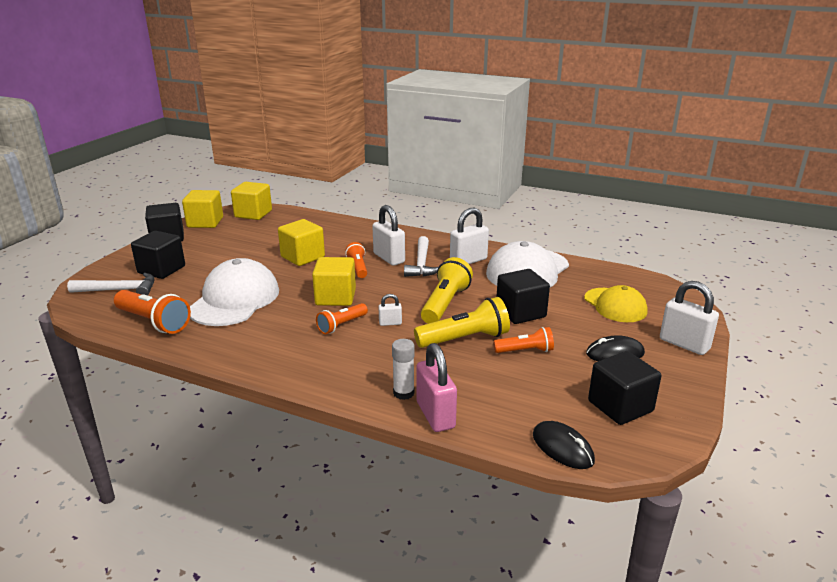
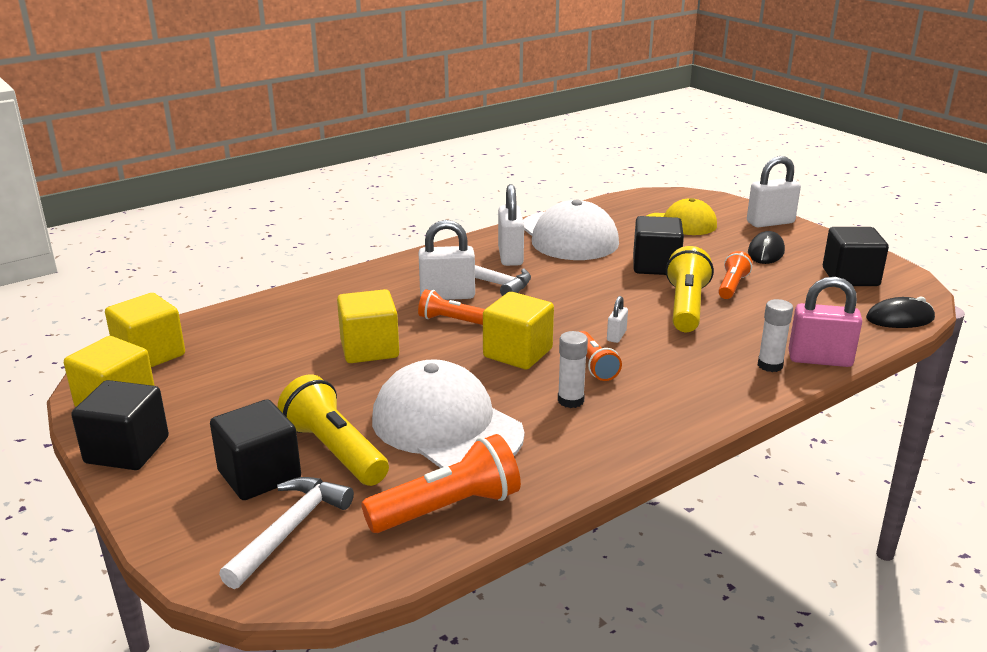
camera: 60 degrees left, 0 degrees up
yellow flashlight [421,257,473,324] -> yellow flashlight moved to [278,374,389,486]
none -> white glue stick [558,331,588,408]

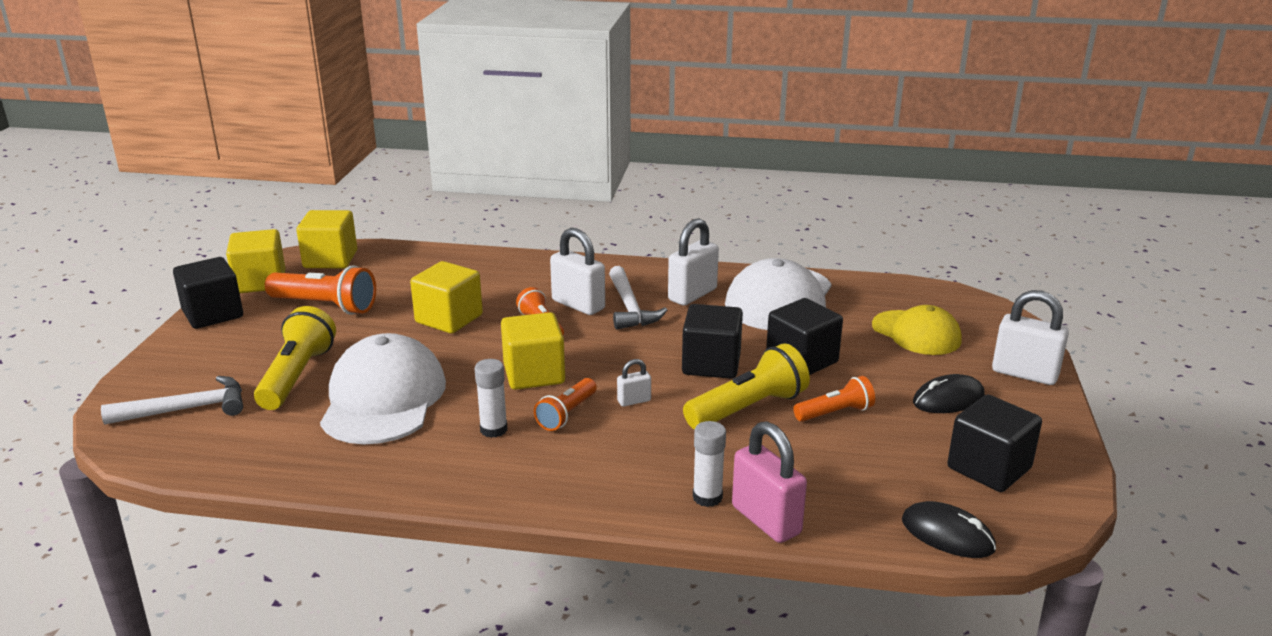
camera: 45 degrees right, 0 degrees up
black cube [210,399,301,500] -> black cube moved to [682,304,743,379]
orange flashlight [361,434,521,533] -> orange flashlight moved to [265,265,376,315]

